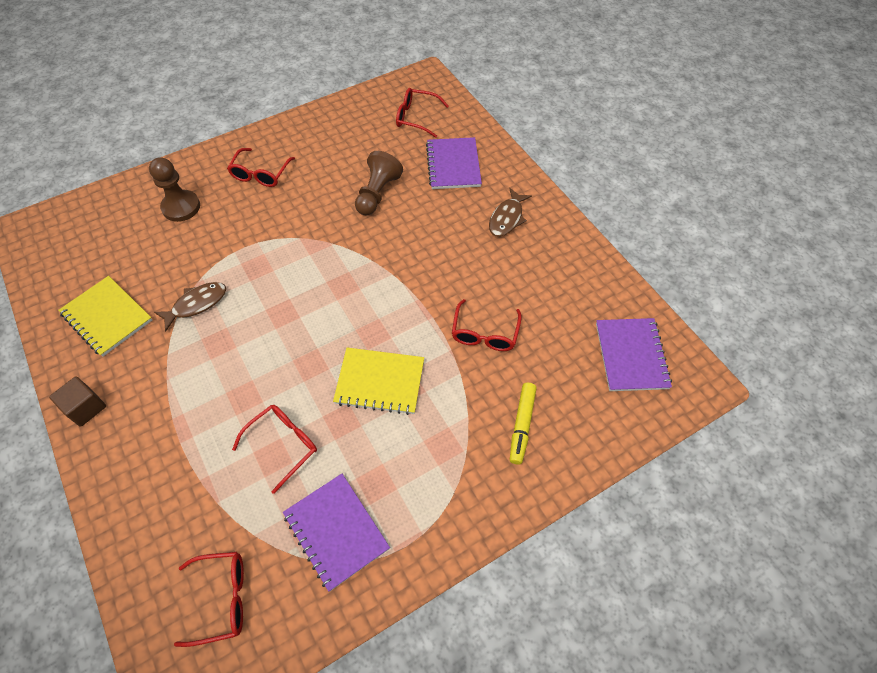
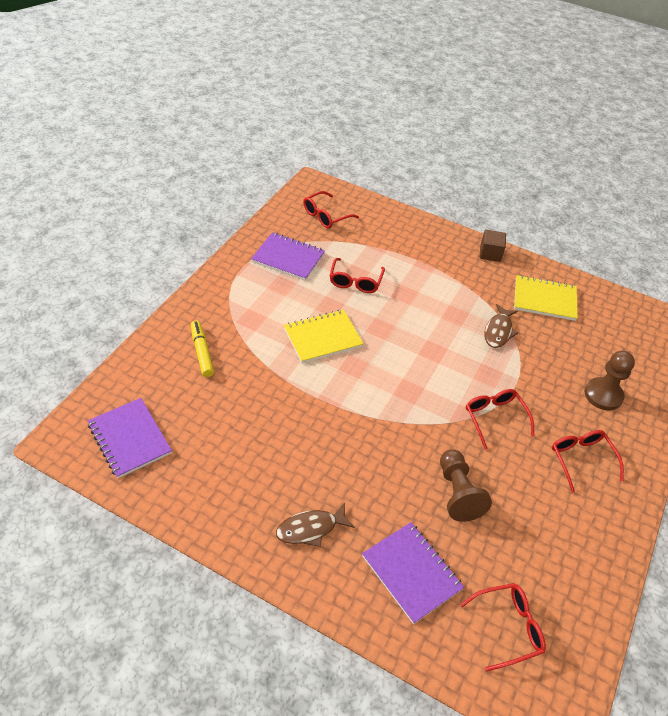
camera: 145 degrees right, 10 degrees down
red glasses [452,299,522,351] -> red glasses moved to [466,389,534,449]
brown fish [489,188,532,237] -> brown fish turned 105 degrees counterclockwise [276,502,355,547]

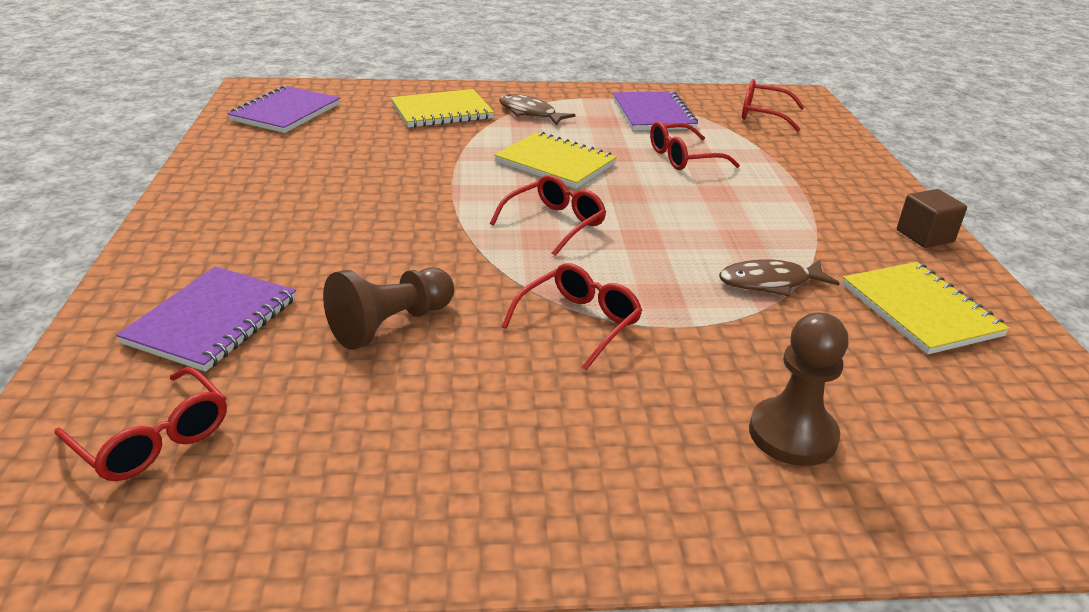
camera: 60 degrees right, 15 degrees down
yellow marker [191,321,214,377] -> yellow notebook [391,89,494,128]
brown fish [276,502,355,547] -> brown fish moved to [499,94,576,125]
red glasses [552,430,624,493] -> red glasses moved to [490,175,606,256]

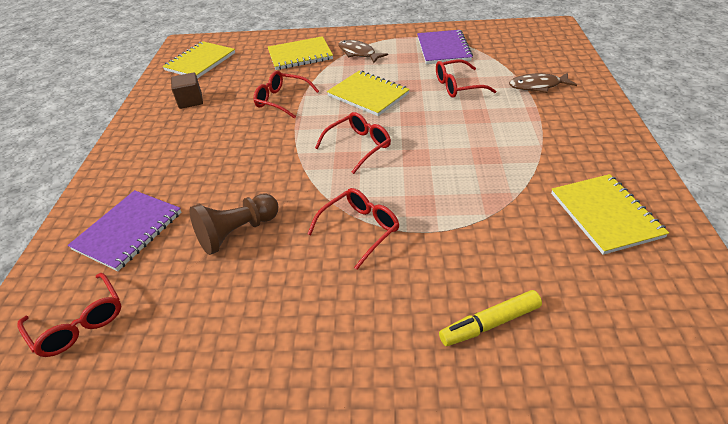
camera: 10 degrees right, 10 degrees up
purple notebook [228,86,340,133] -> yellow notebook [162,41,235,79]
brown fish [719,259,840,297] -> brown fish moved to [509,72,577,93]
red glasses [742,79,805,132] -> red glasses moved to [254,71,319,119]
brown pawn [749,312,848,466] -> yellow marker [439,290,542,346]
brown cube [897,189,967,248] -> brown cube moved to [171,72,203,109]

